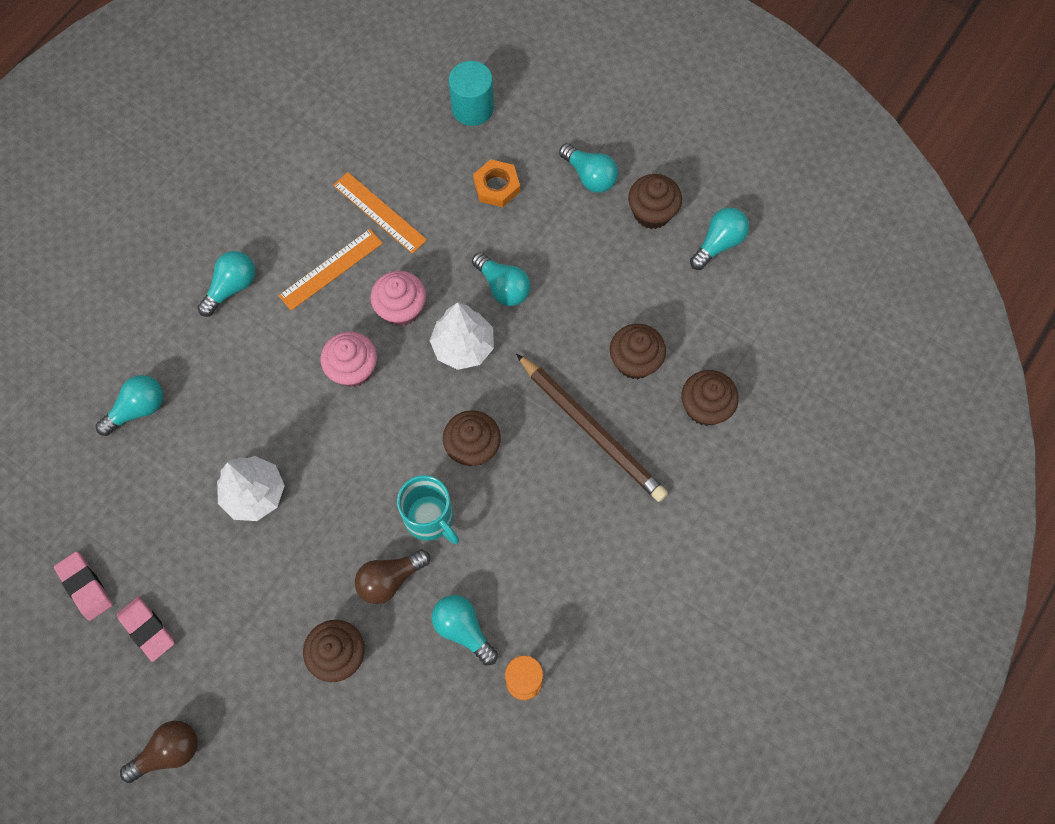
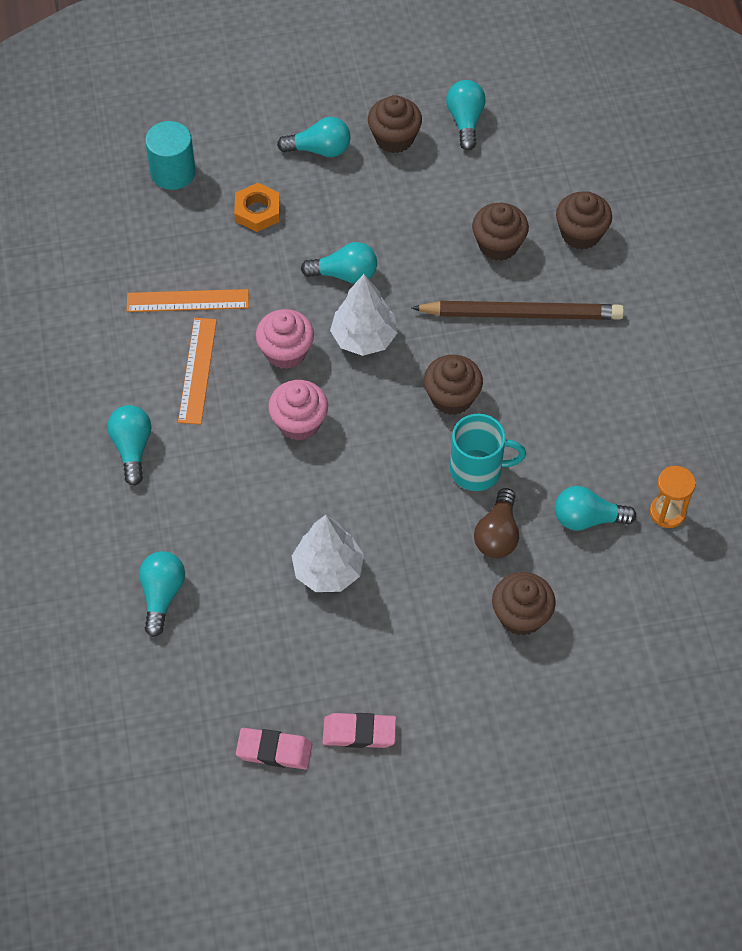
camera: 45 degrees left, 10 degrees down
brown light bulb [120,720,198,783] -> none

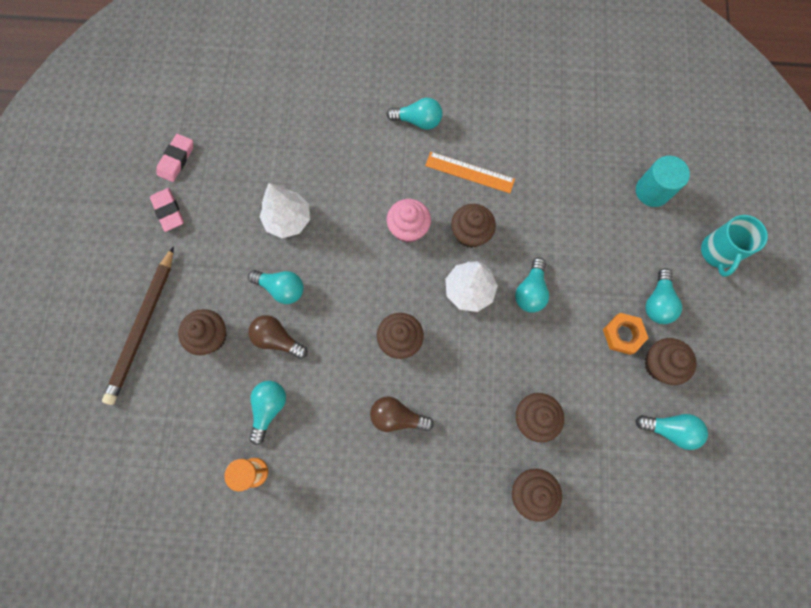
camera: 105 degrees right, 15 degrees up
orange ruler [127,289,249,312] -> none
turquoise light bulb [139,551,185,637] -> turquoise light bulb moved to [248,270,304,304]
orange nut [234,183,280,232] -> orange nut moved to [603,313,648,355]
pink cupcake [256,309,314,369] -> brown cupcake [451,204,496,248]
pink eraser [323,713,396,748] -> pink eraser turned 45 degrees counterclockwise [150,188,184,232]
brown pencil [411,301,624,320] -> brown pencil moved to [102,246,174,405]
turquoise mug [450,414,526,491] -> turquoise mug moved to [701,215,768,277]
none -> brown light bulb [370,396,434,432]

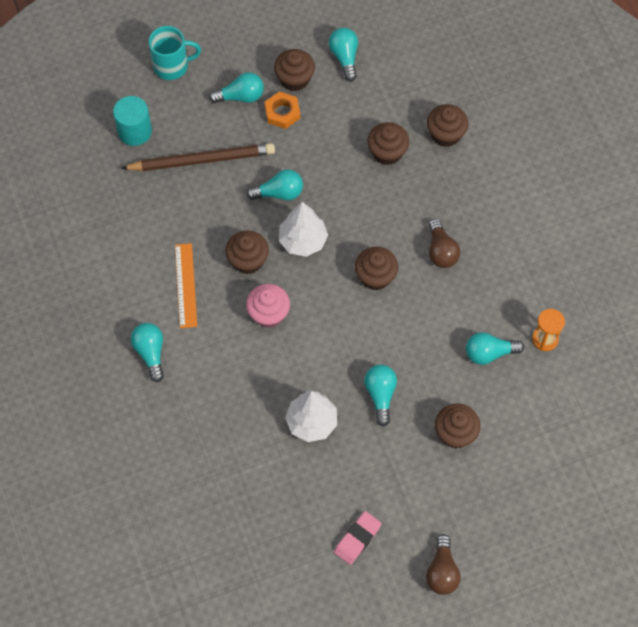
camera: 115 degrees left, 10 degrees down
brown pencil [102,246,174,405] -> brown pencil moved to [121,143,275,171]
pink eraser [156,134,193,182] -> none
brown light bulb [248,315,308,359] -> brown light bulb moved to [426,534,461,595]

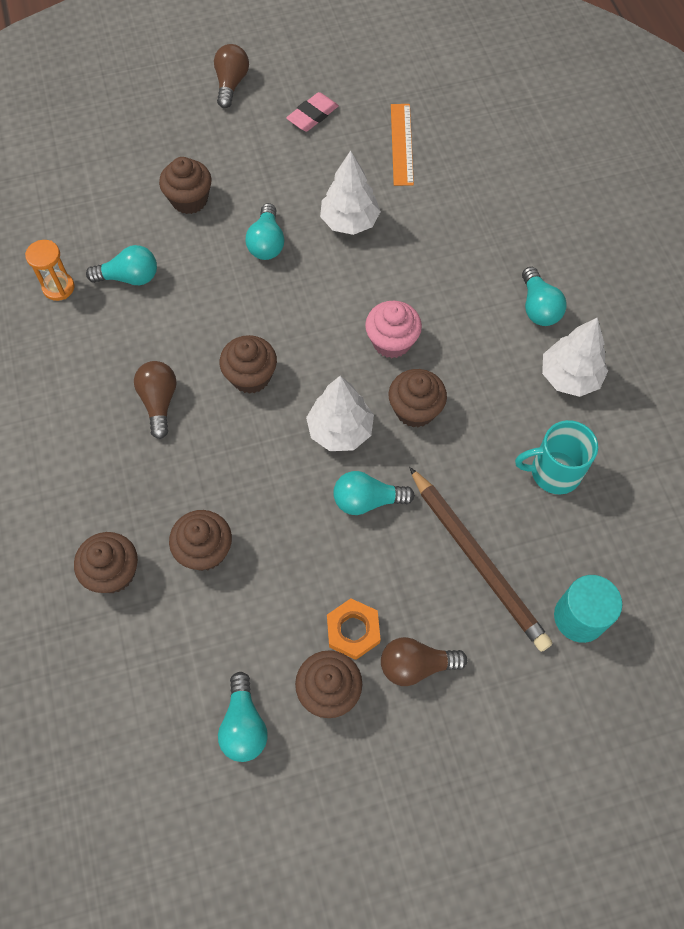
camera: 175 degrees left, 0 degrees up
brown pencil [121,143,275,171] -> brown pencil turned 120 degrees counterclockwise [409,467,552,652]
turquoise mug [149,26,201,80] -> turquoise mug moved to [515,420,598,494]
orange ruler [175,243,197,328] -> orange ruler moved to [391,104,414,186]
turquoise light bulb [209,72,264,103] -> brown light bulb [381,637,467,686]
none -> white tree [542,318,608,397]

